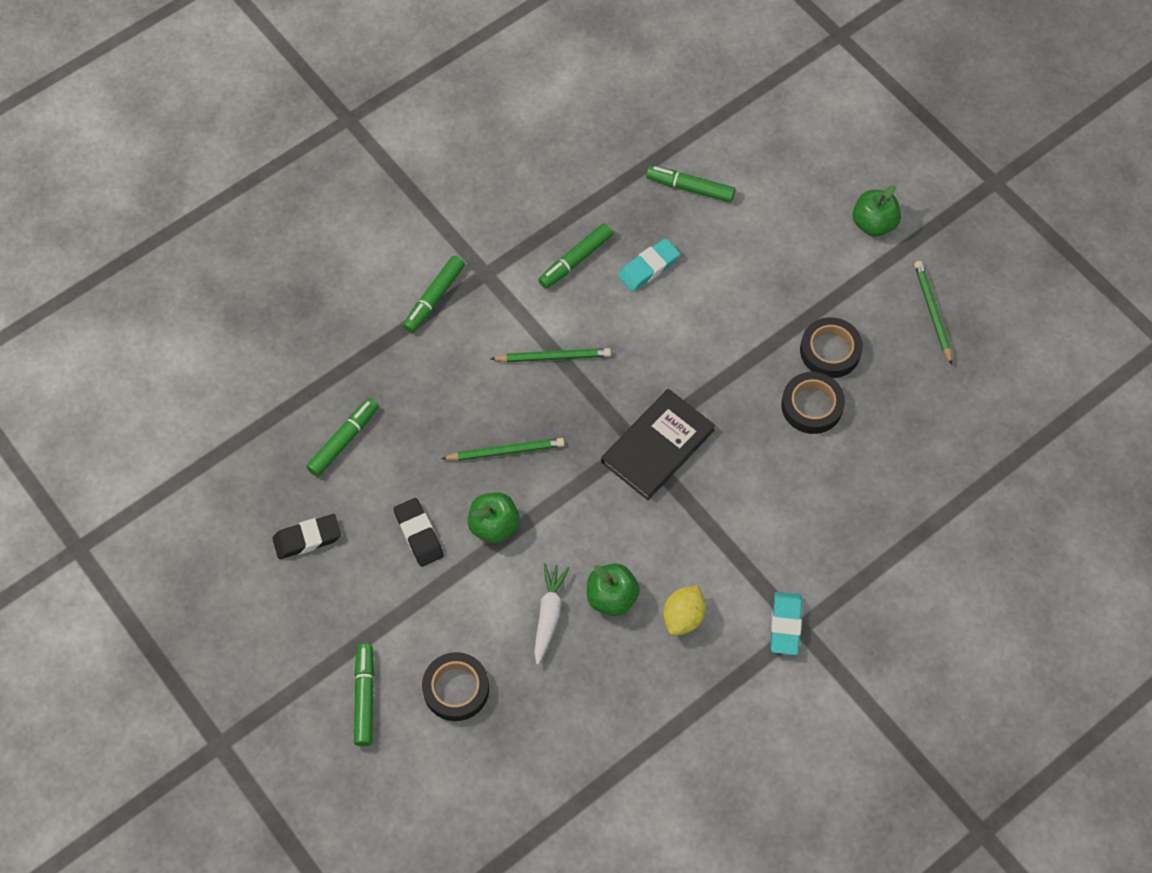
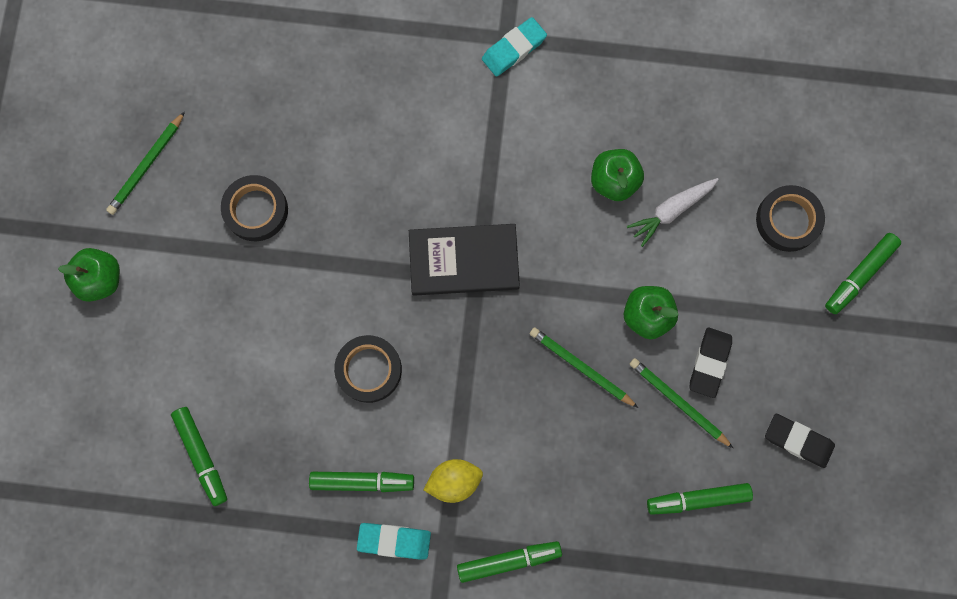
camera: 135 degrees left, 15 degrees up
green pencil [491,348,611,363] -> green pencil moved to [630,358,733,448]
turquoise eraser [618,238,680,292] -> turquoise eraser moved to [357,523,431,560]
yellow lemon [663,585,706,636] -> yellow lemon moved to [423,459,483,503]
black tape [781,372,845,434] -> black tape moved to [334,335,402,403]

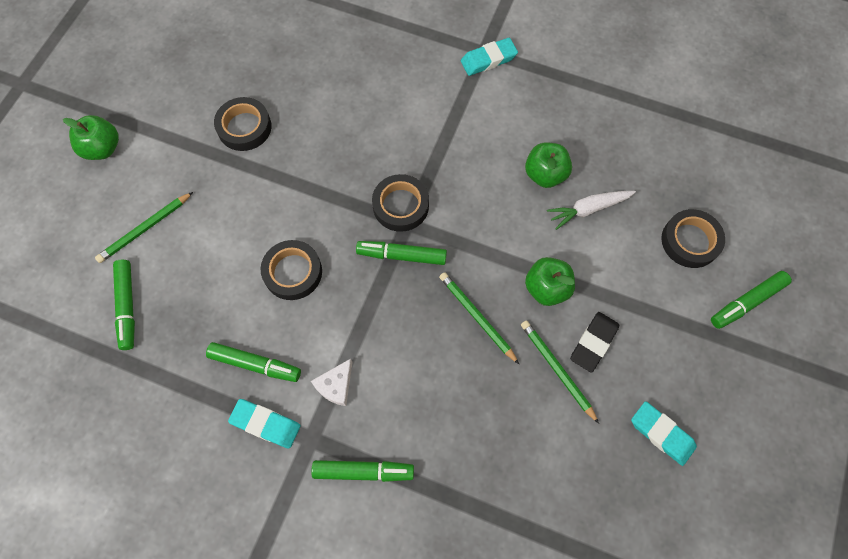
camera: 15 degrees right, 10 degrees down
green pencil [106,111,185,215] -> green pencil moved to [95,192,193,263]
black book [409,224,520,296] -> black tape [372,174,429,232]
yellow lemon [423,459,483,503] -> white cheese [311,359,352,406]
green marker [647,483,753,515] -> green marker moved to [356,241,447,265]
black eraser [765,414,835,468] -> turquoise eraser [631,401,697,466]

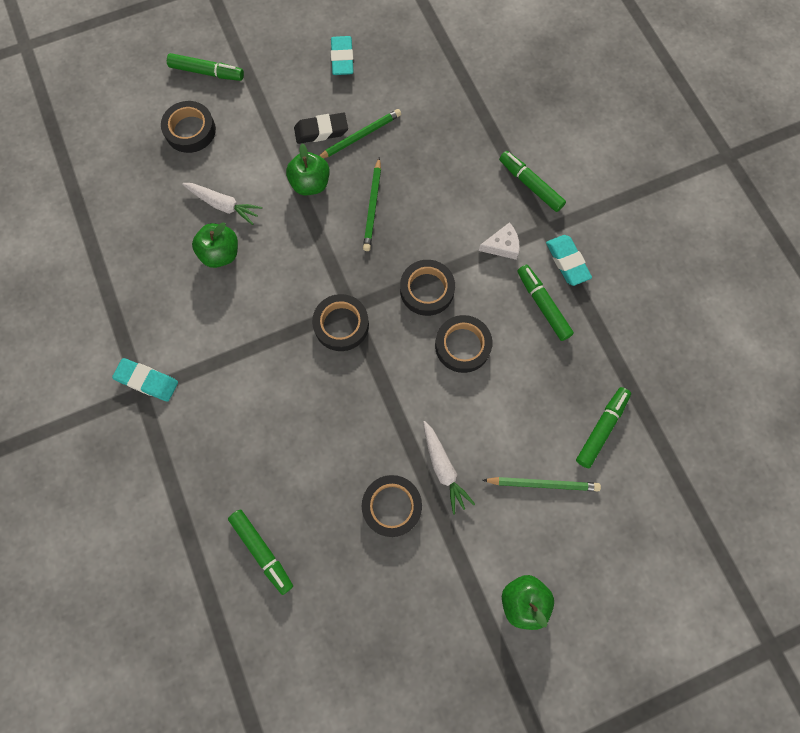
camera: 135 degrees left, 5 degrees up
green marker [356,241,447,265] -> green marker moved to [228,509,293,595]
green pencil [521,320,599,424] -> green pencil turned 135 degrees counterclockwise [319,109,401,158]
none -> black tape [400,260,455,316]
none -> white carrot [423,421,475,515]

